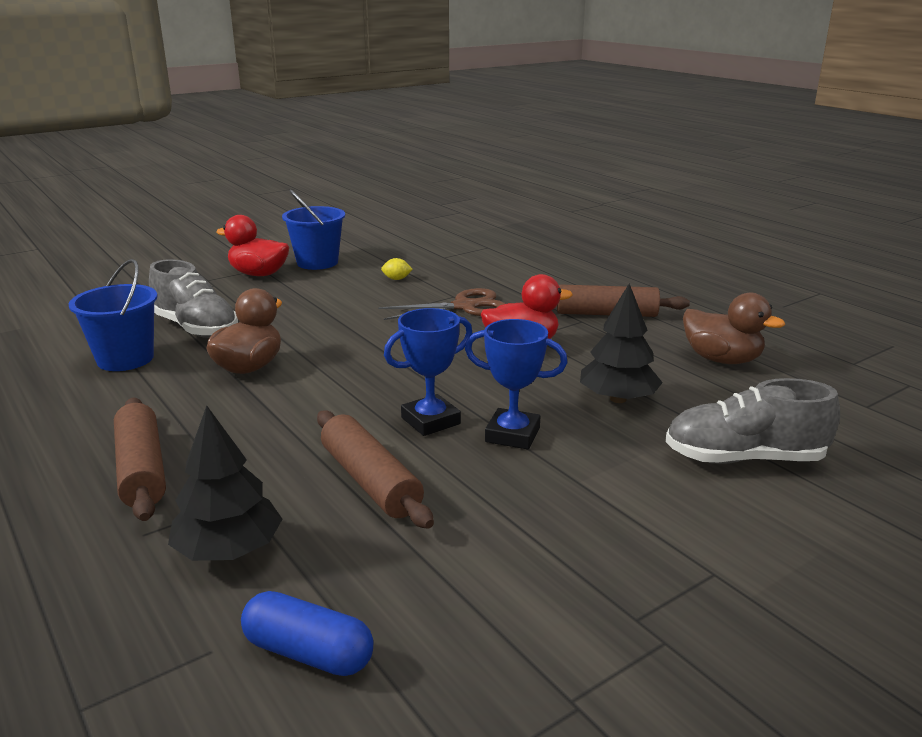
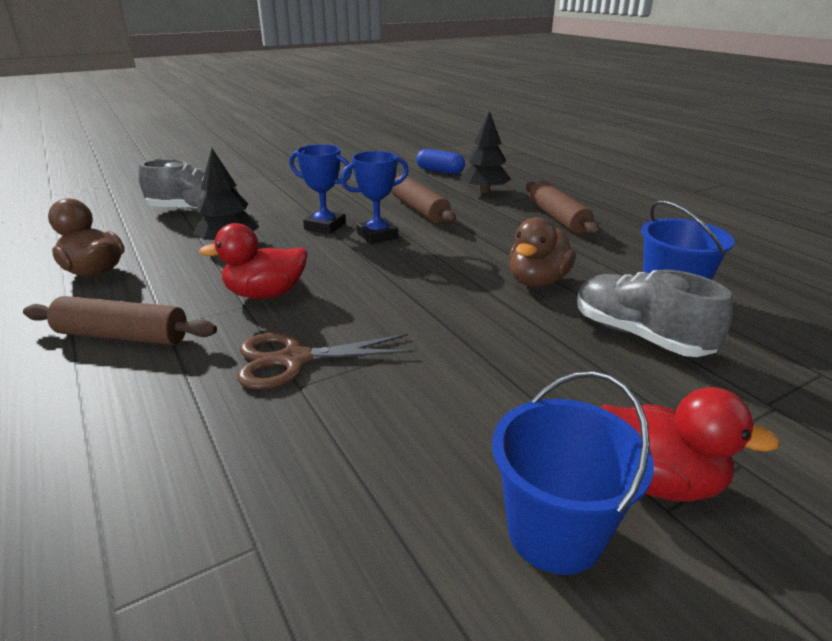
camera: 175 degrees left, 5 degrees up
yellow lemon [381,258,413,280] -> none

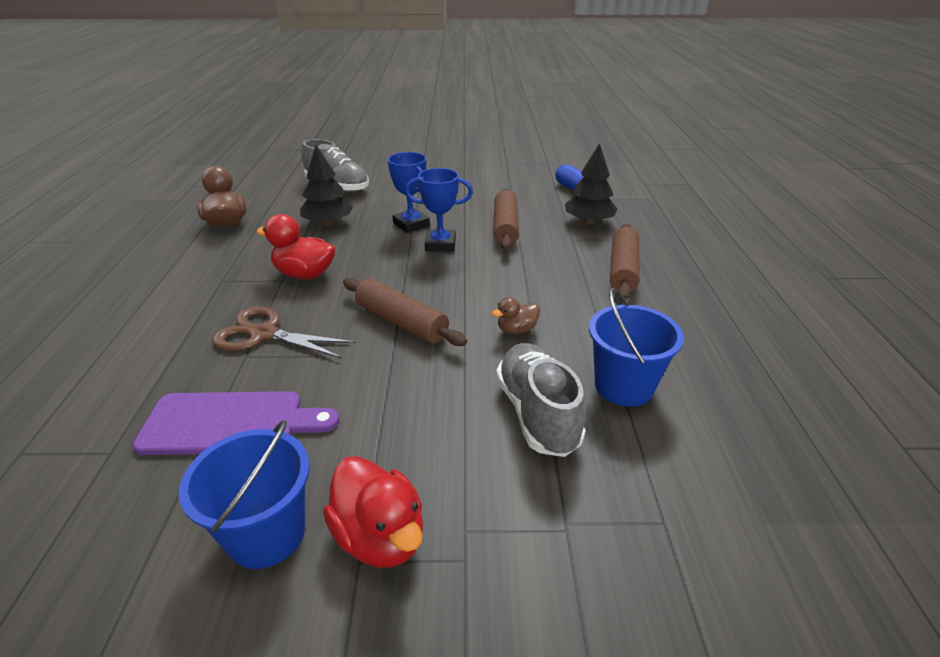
camera: 30 degrees right, 5 degrees up
brown rolling pin [23,296,217,345] -> brown rolling pin moved to [343,278,467,346]
brown duck [509,217,576,287] -> brown duck [492,297,540,334], size x0.57
none -> purple cutting board [133,391,339,455]

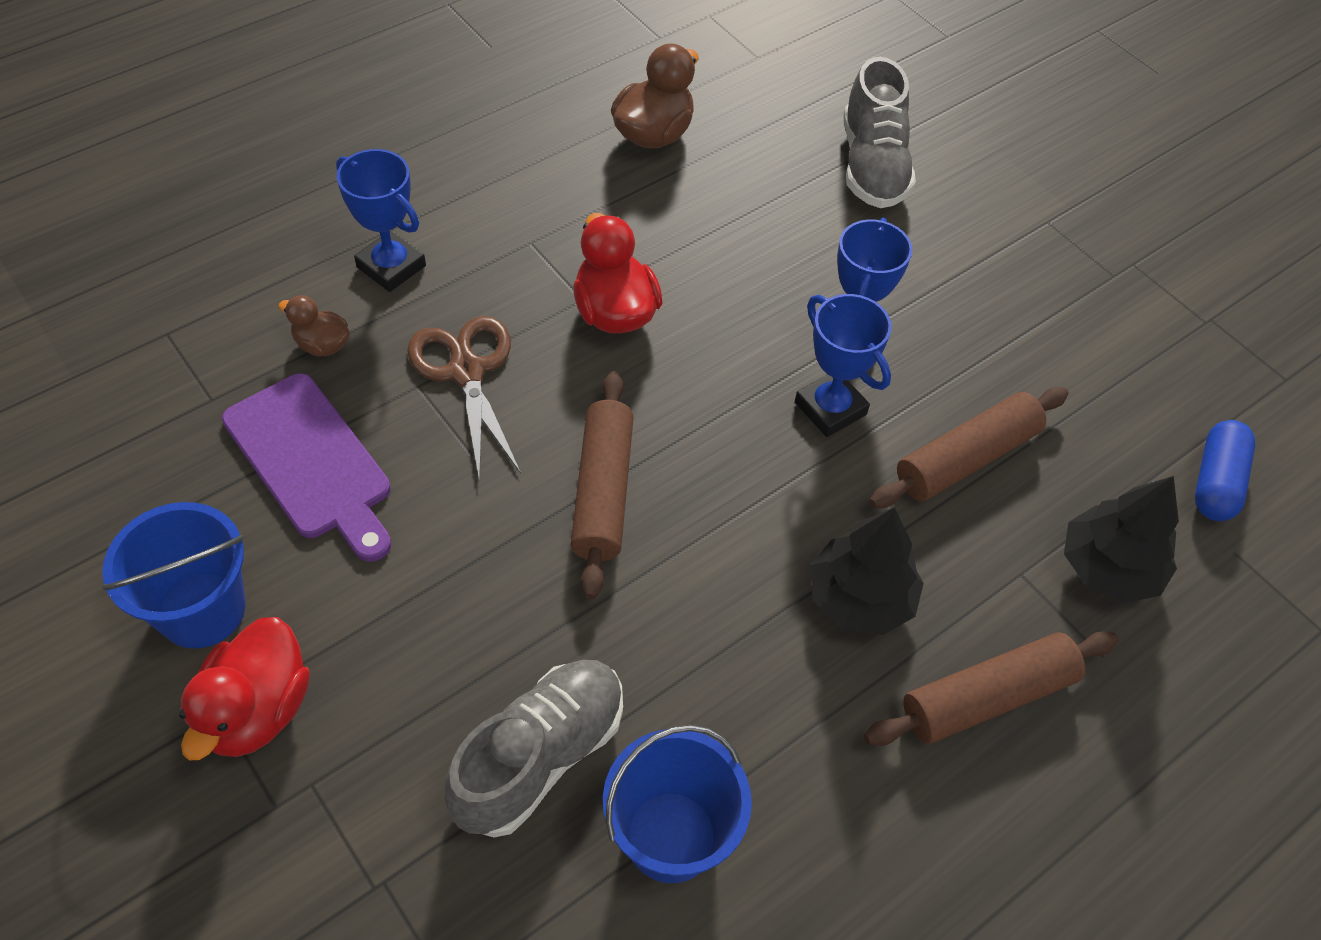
camera: 50 degrees right, 20 degrees up
black tree [300,145,353,226] -> black tree moved to [810,507,924,635]
brown duck [492,297,540,334] -> brown duck moved to [278,295,350,356]
none -> blue trophy [336,149,426,292]

